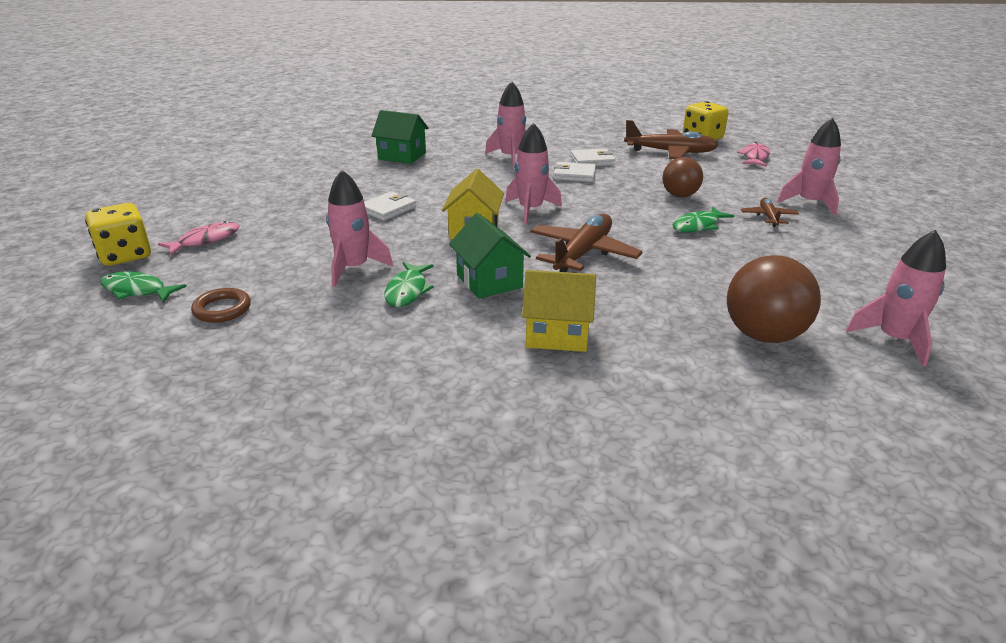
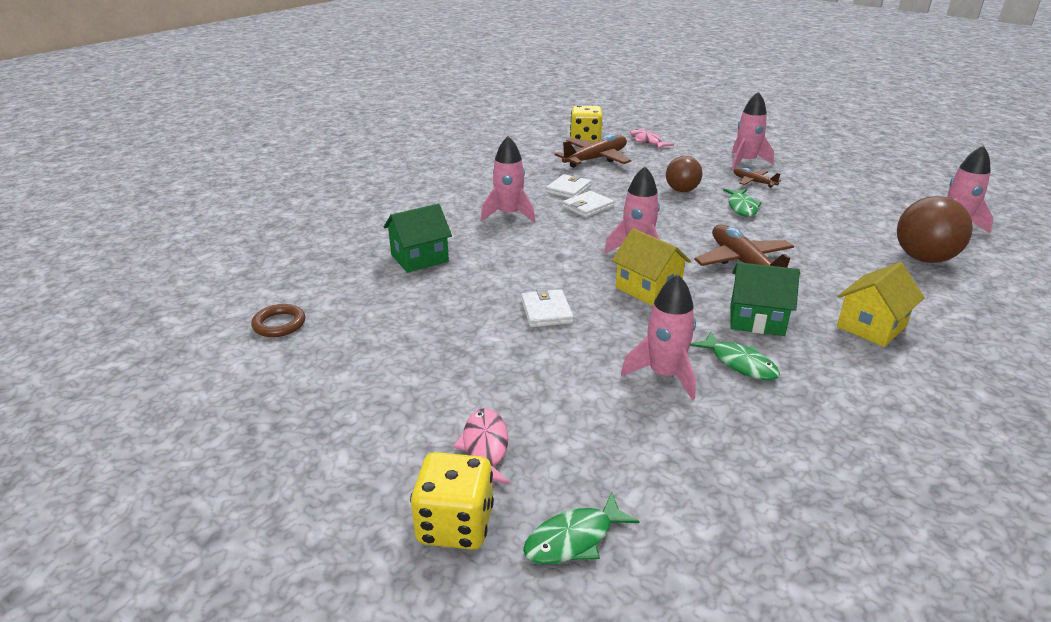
camera: 50 degrees left, 0 degrees up
brown ring [191,288,251,323] -> brown ring moved to [251,304,305,337]

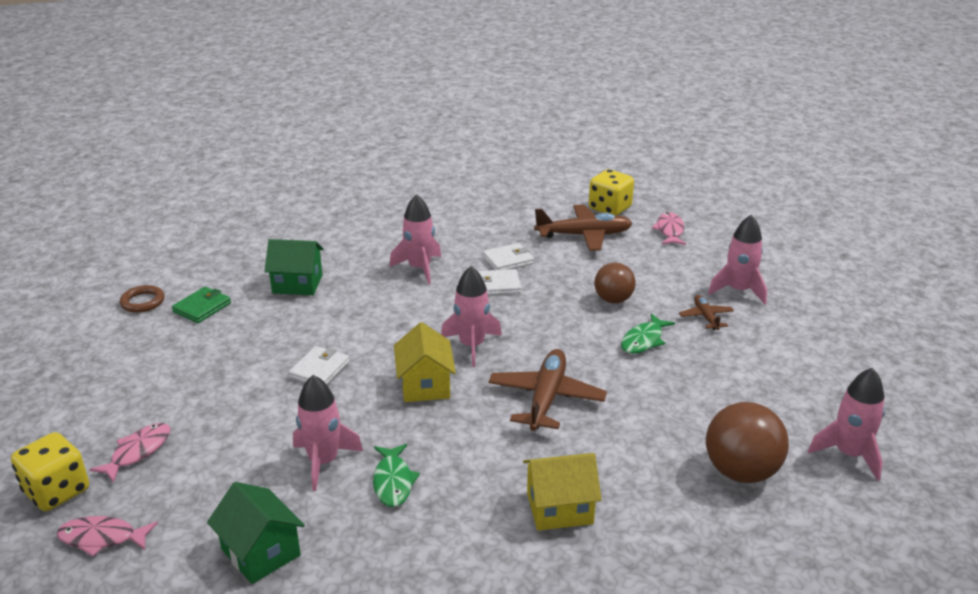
camera: 35 degrees right, 0 degrees up
green fish [523,493,640,564] -> pink fish [57,516,158,557]
green house [731,262,800,336] -> green house moved to [207,482,305,584]
none -> green wallet [172,287,231,323]

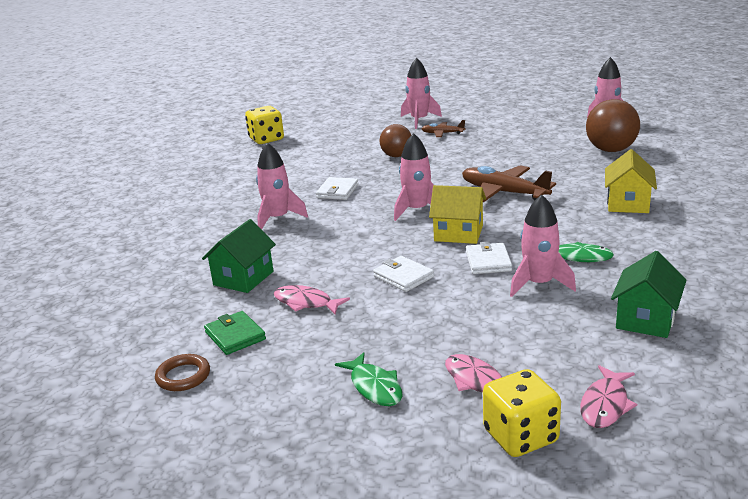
camera: 65 degrees left, 5 degrees down
green house [207,482,305,584] -> green house turned 45 degrees counterclockwise [611,251,686,338]
white wallet [483,243,534,270] -> white wallet moved to [466,242,512,274]
brown plane [534,204,633,251] -> none
green fish [621,313,675,354] -> green fish moved to [335,352,403,406]
pink fish [652,212,686,245] -> pink fish moved to [274,285,350,315]

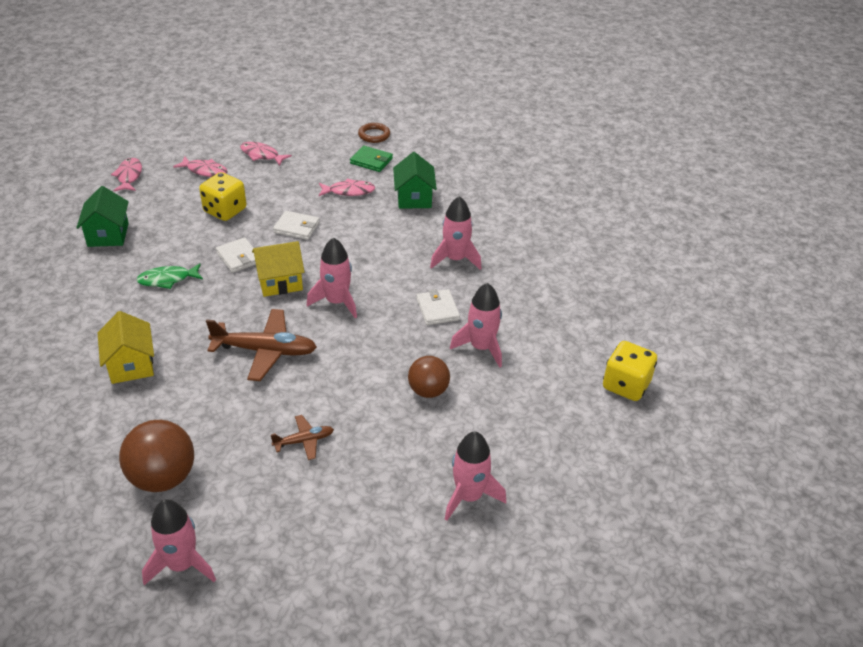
camera: 145 degrees right, 15 degrees up
green fish [335,352,403,406] -> pink fish [240,142,292,166]
brown plane [421,120,466,137] -> brown plane moved to [270,415,334,460]
yellow dice [483,369,561,457] -> yellow dice moved to [199,172,246,221]
pink rocket [510,194,576,297] -> pink rocket moved to [450,283,502,368]

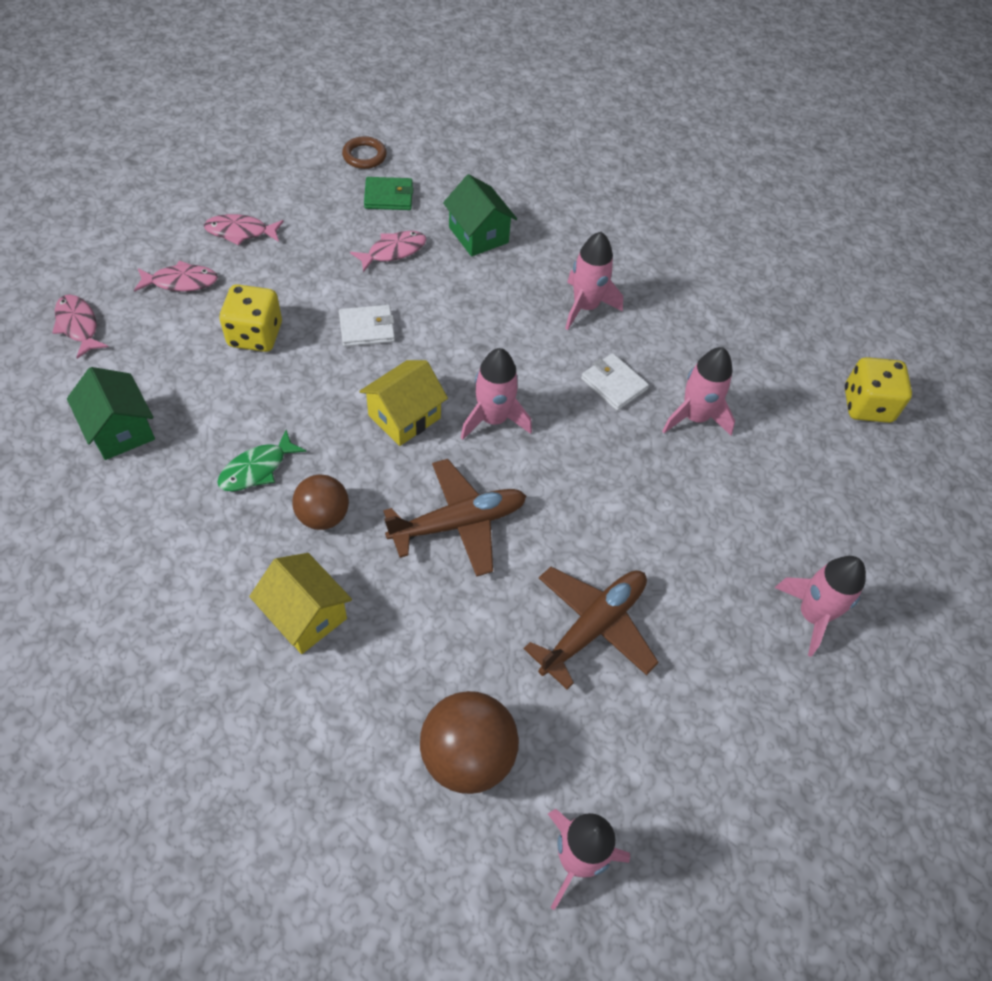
camera: 30 degrees left, 15 degrees up
white wallet [216,237,256,273] -> none
brown plane [270,415,334,460] -> brown plane [524,567,659,690], size x1.89
brown ball [408,356,450,398] -> brown ball moved to [292,474,349,530]

